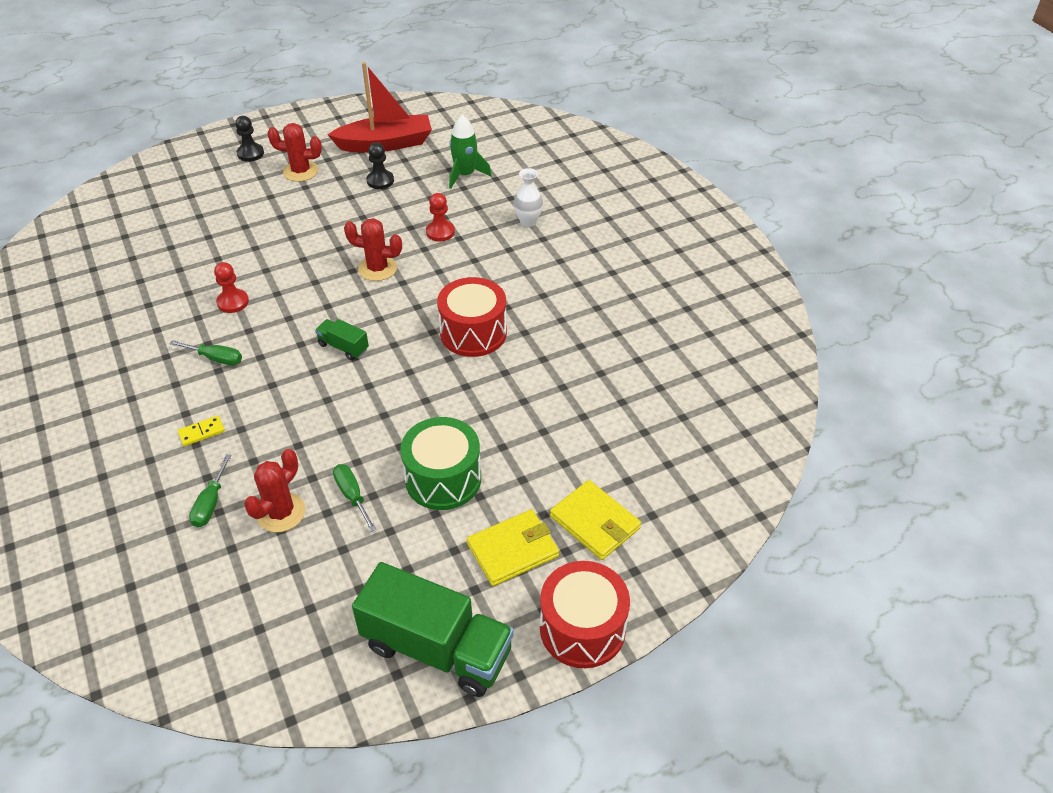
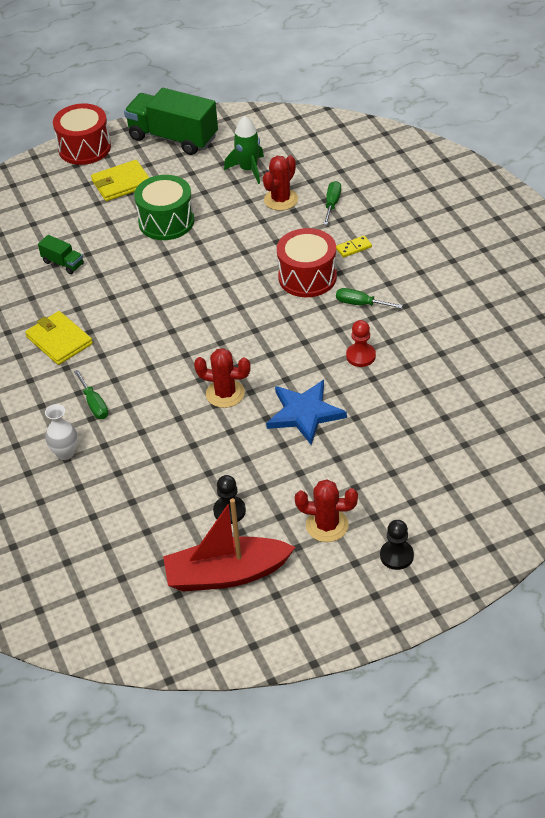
camera: 175 degrees left, 0 degrees up
green truck [315,319,369,360] -> green truck moved to [38,235,84,274]
green screwdriver [333,464,376,532] -> green screwdriver moved to [74,370,108,419]
red pawn [426,193,455,242] -> none
red drum [437,277,507,357] -> red drum moved to [277,228,337,297]
green rocket [449,115,492,189] -> green rocket moved to [224,116,264,184]
yellow wallet [550,480,641,560] -> yellow wallet moved to [25,311,93,365]
none -> blue star [266,380,347,445]

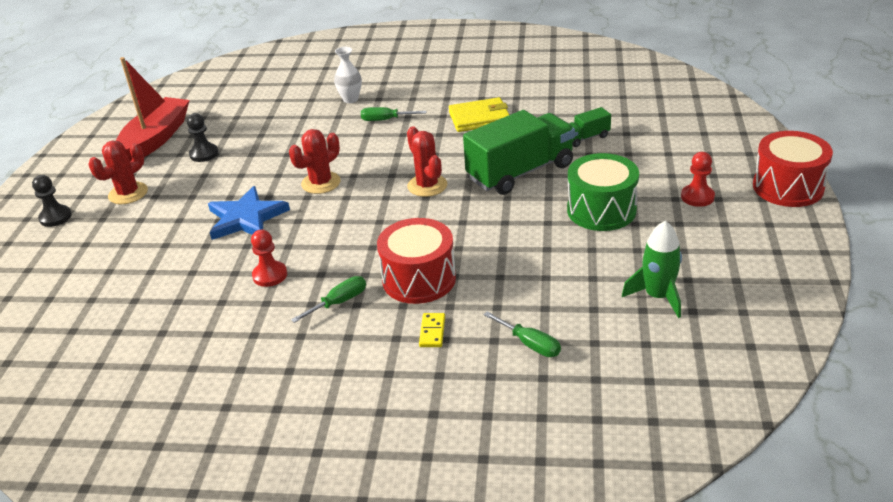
camera: 120 degrees right, 10 degrees down
yellow wallet [91,160,149,201] -> red pawn [681,152,715,207]
green truck [124,88,218,155] -> green truck moved to [463,110,575,195]
red cactus [263,155,298,211] -> red cactus moved to [407,126,447,197]

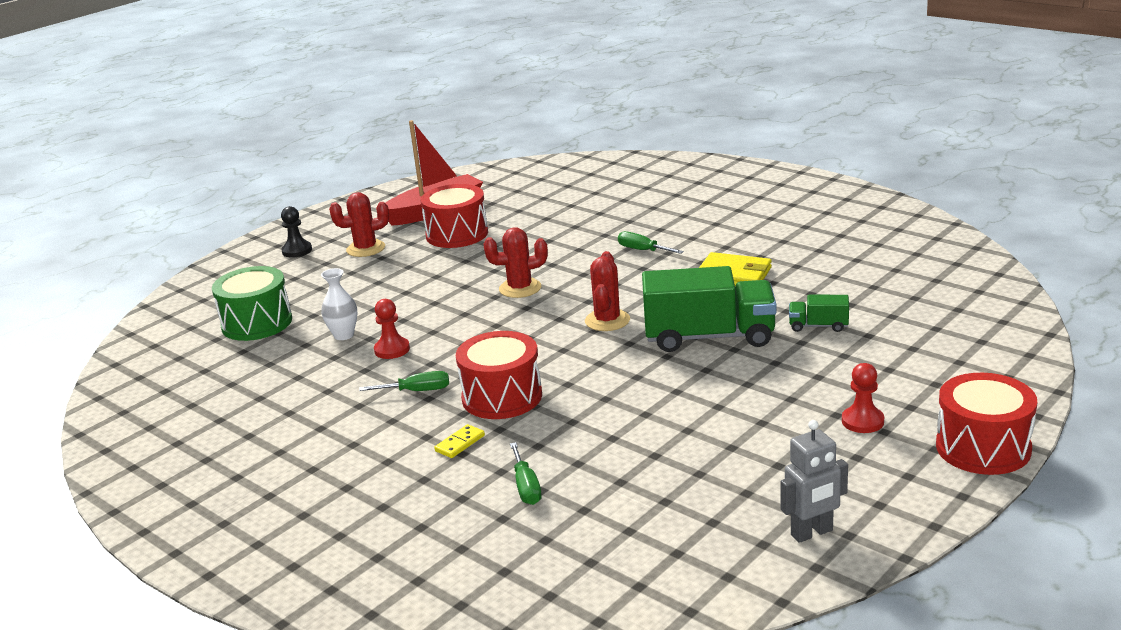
camera: 35 degrees right, 10 degrees down
black pawn [187,113,218,162] -> red drum [421,184,488,248]
blue star [208,186,290,240] -> none
white vase [334,47,362,103] -> white vase moved to [321,268,357,340]
green drum [567,153,639,231] -> green drum moved to [212,266,292,341]
green rocket [622,221,682,318] -> none
none -> grey robot [781,420,848,543]

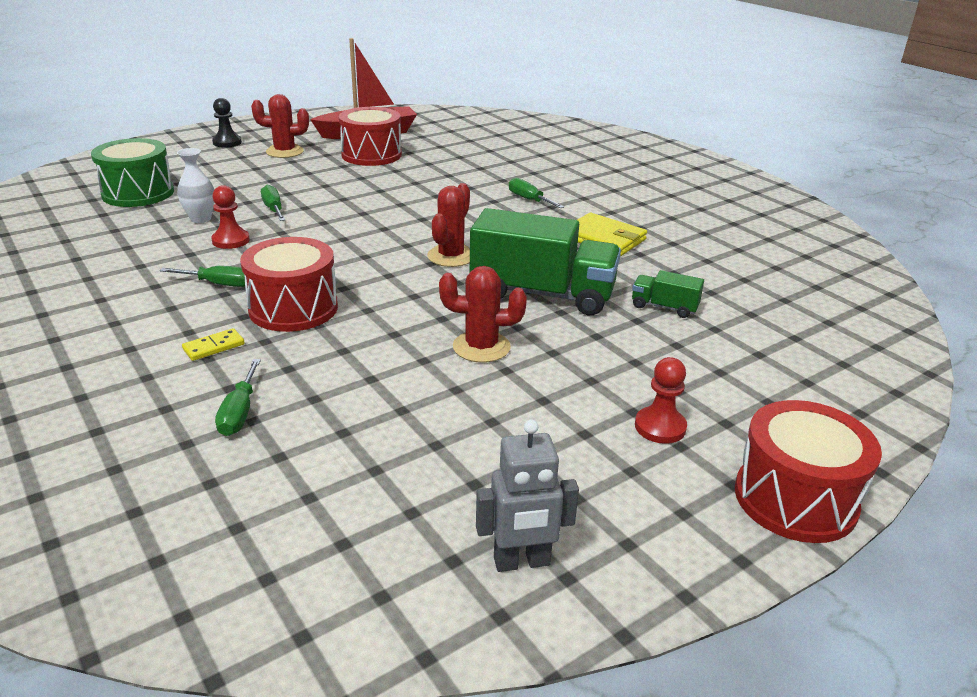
camera: 10 degrees right, 5 degrees up
red cactus [483,227,548,298] -> red cactus moved to [439,266,527,363]
none -> green screwdriver [261,185,285,221]

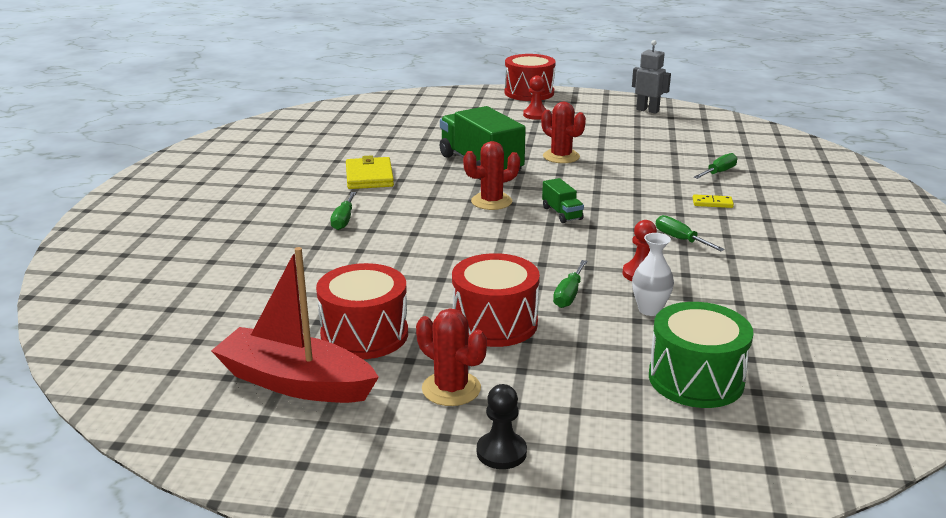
camera: 135 degrees left, 5 degrees down
red drum [240,237,338,332] -> red drum moved to [452,253,540,347]
green truck [632,270,704,318] -> green truck moved to [542,178,584,223]

